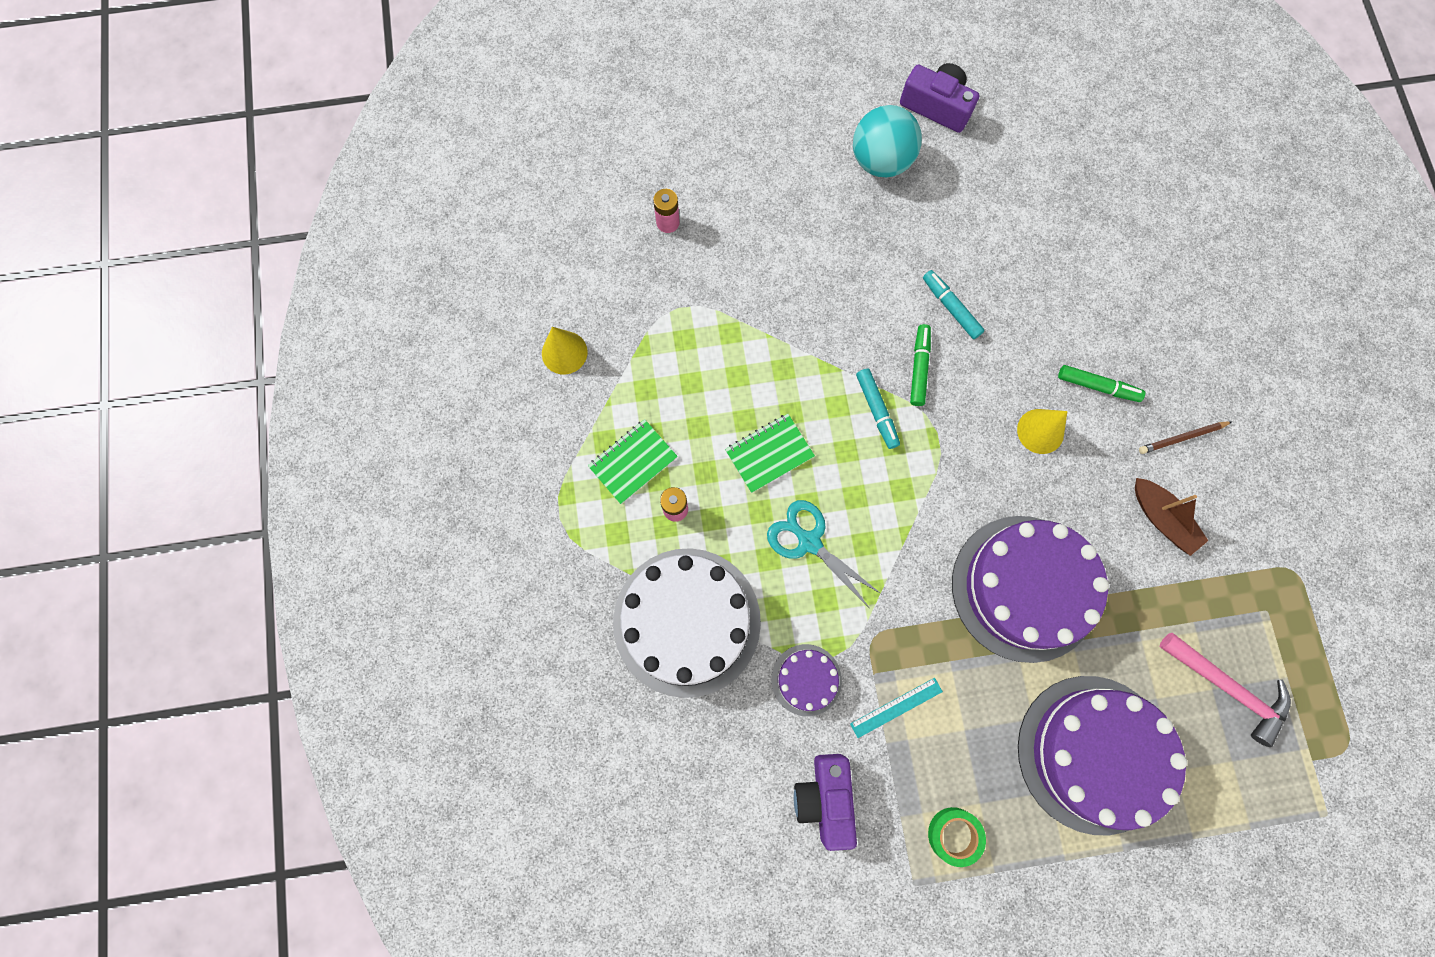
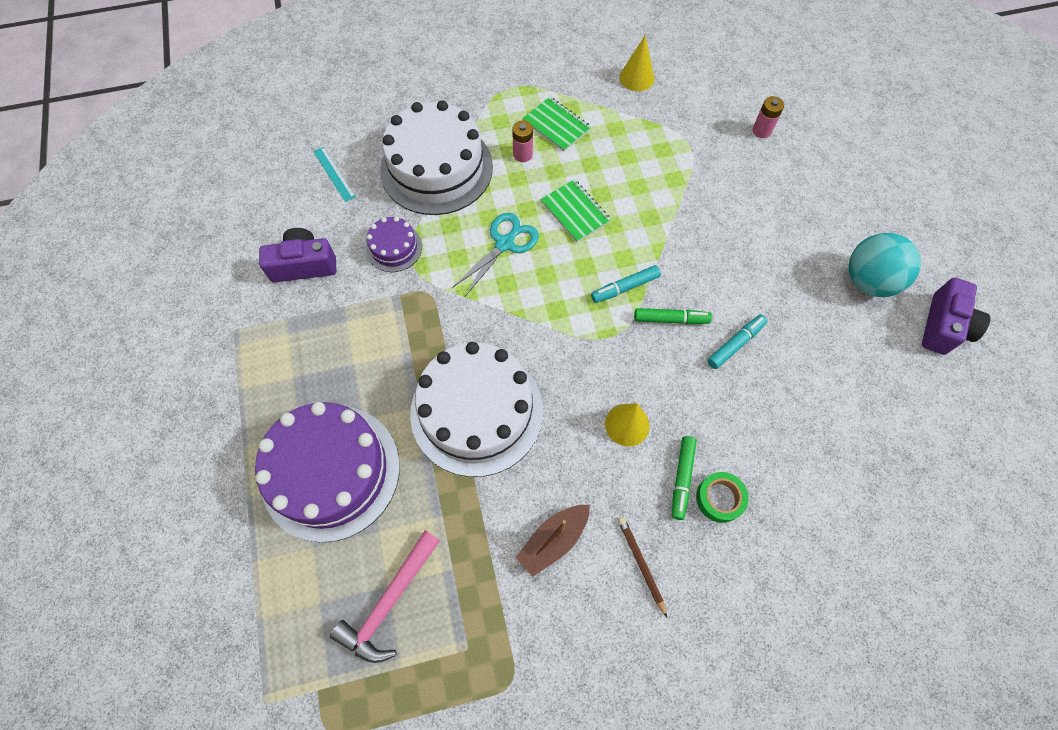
camera: 85 degrees right, 10 degrees down
turquoise ruler [850,678,943,738] -> turquoise ruler moved to [313,147,356,202]
green tape [928,807,986,867] -> green tape moved to [696,472,749,523]
purple cake [952,516,1109,663] -> white cake [410,342,543,477]

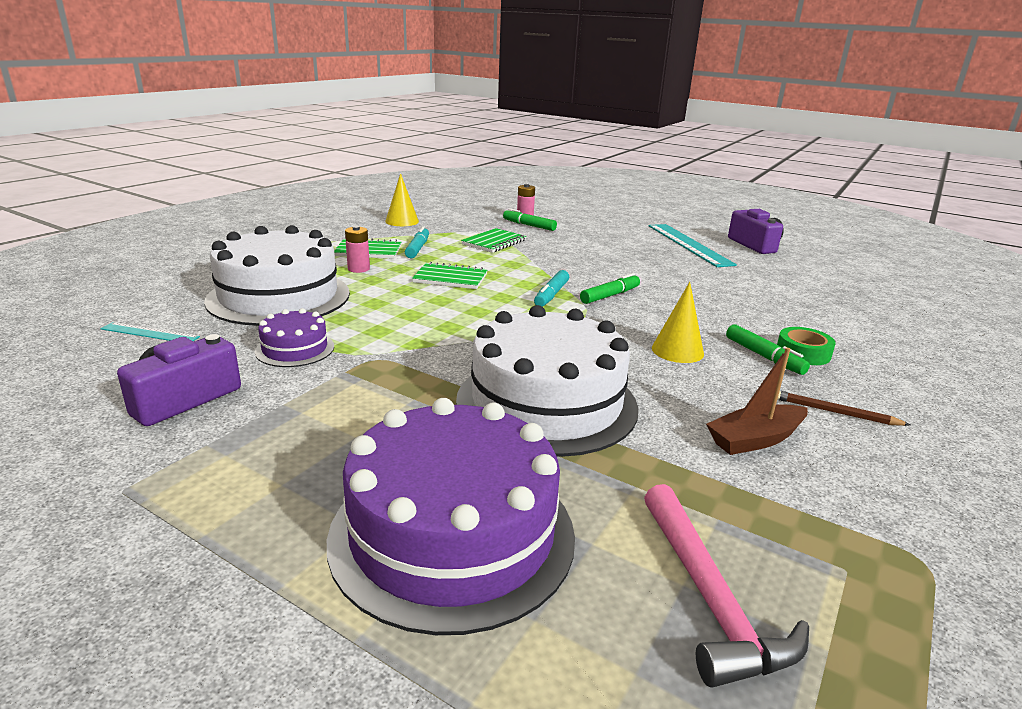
camera: 45 degrees left, 40 degrees down
turquoise scissors [452,213,539,296] -> none
brown boat [516,505,590,577] -> brown boat turned 60 degrees clockwise [706,348,808,455]
turquoise marker [707,315,767,369] -> turquoise marker moved to [405,226,429,258]
turquoise ball [849,233,921,297] -> turquoise ruler [649,224,737,267]
none -> green notebook [461,228,526,253]
none -> green marker [503,208,557,231]

